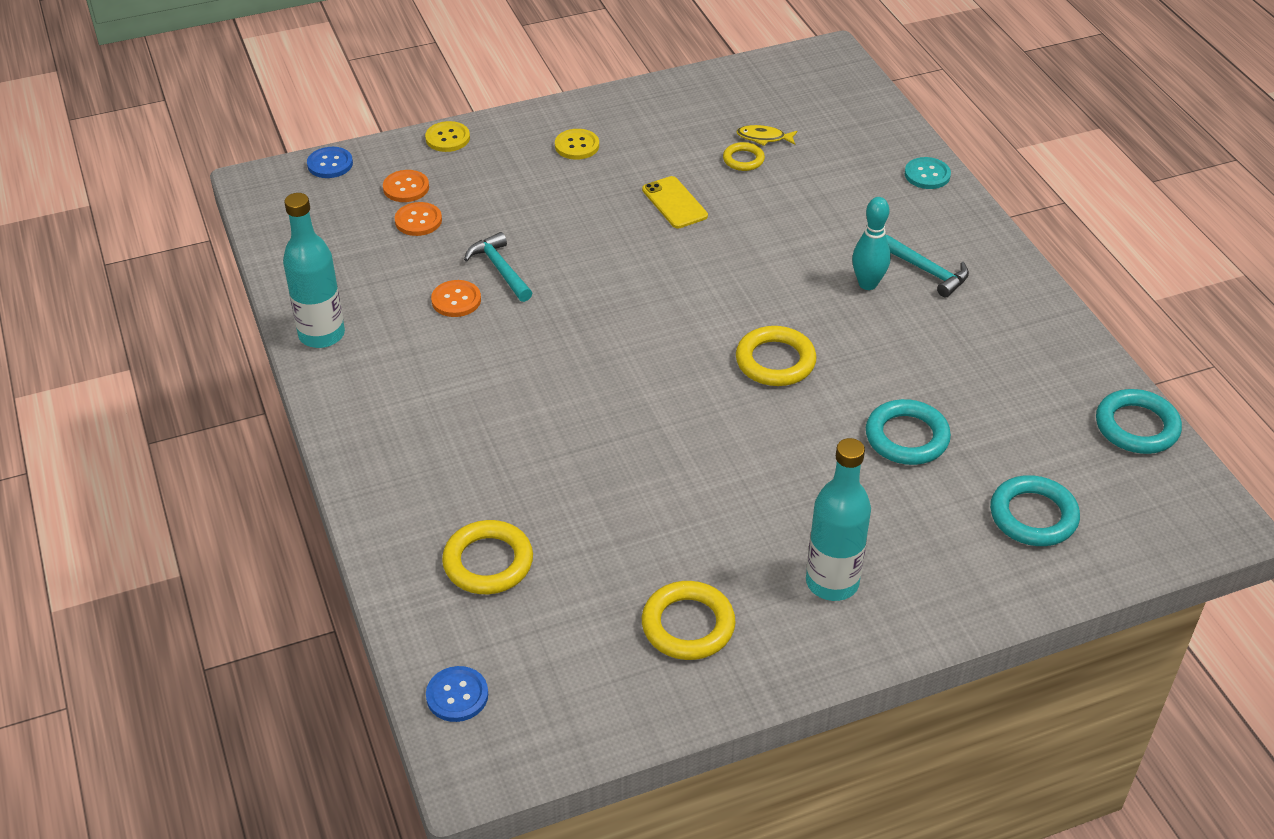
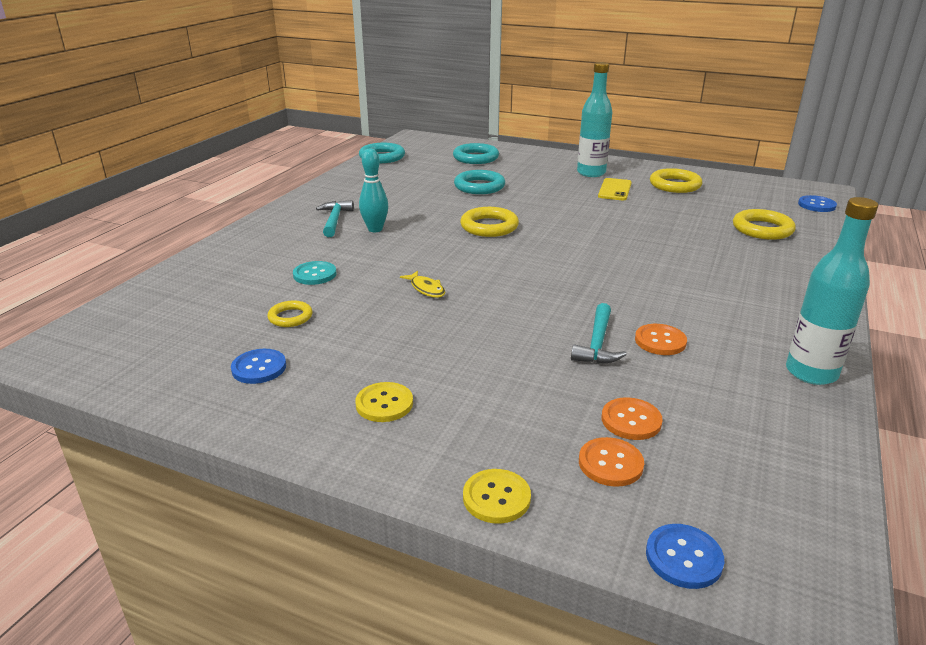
camera: 135 degrees left, 15 degrees down
yellow phone [642,176,708,228] -> yellow phone moved to [598,178,632,200]
yellow fish [736,125,797,146] -> yellow fish moved to [400,271,445,298]
turquoise button [905,157,951,189] -> turquoise button moved to [293,261,336,285]
none -> blue button [231,349,286,384]

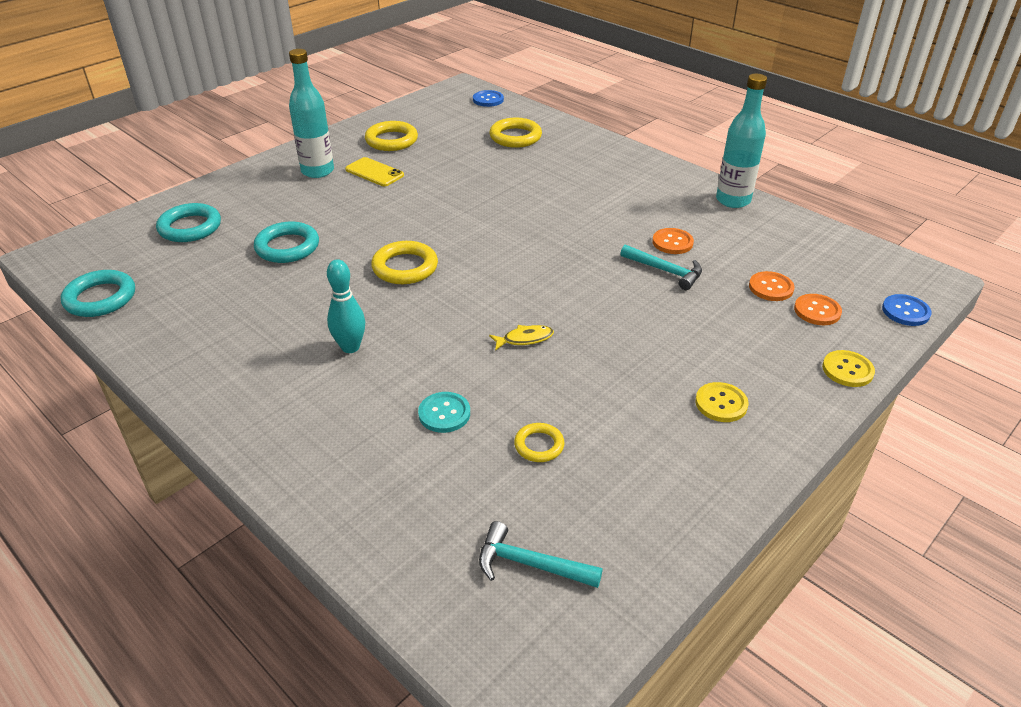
camera: 70 degrees left, 10 degrees up
blue button [231,349,286,384] -> none
turquoise hammer [316,200,354,237] -> turquoise hammer moved to [479,521,603,588]

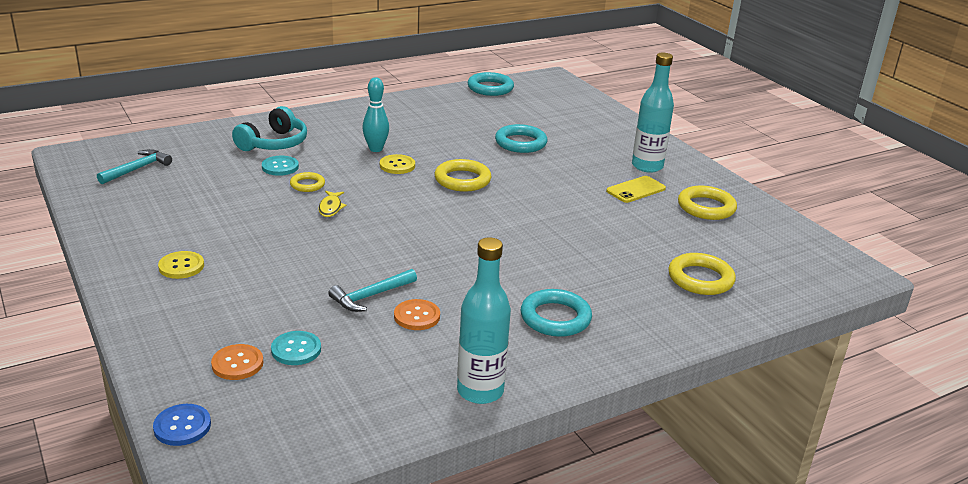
camera: 105 degrees right, 10 degrees down
turquoise ring [156,203,221,242] -> turquoise ring moved to [521,289,592,337]
blue button [473,90,504,107] -> none
yellow ring [514,423,565,462] -> yellow ring moved to [290,172,325,192]
orange button [749,271,795,301] -> turquoise button [271,331,321,365]
yellow button [822,350,875,387] -> yellow button moved to [380,154,415,174]
none -> turquoise headphones [232,106,307,151]

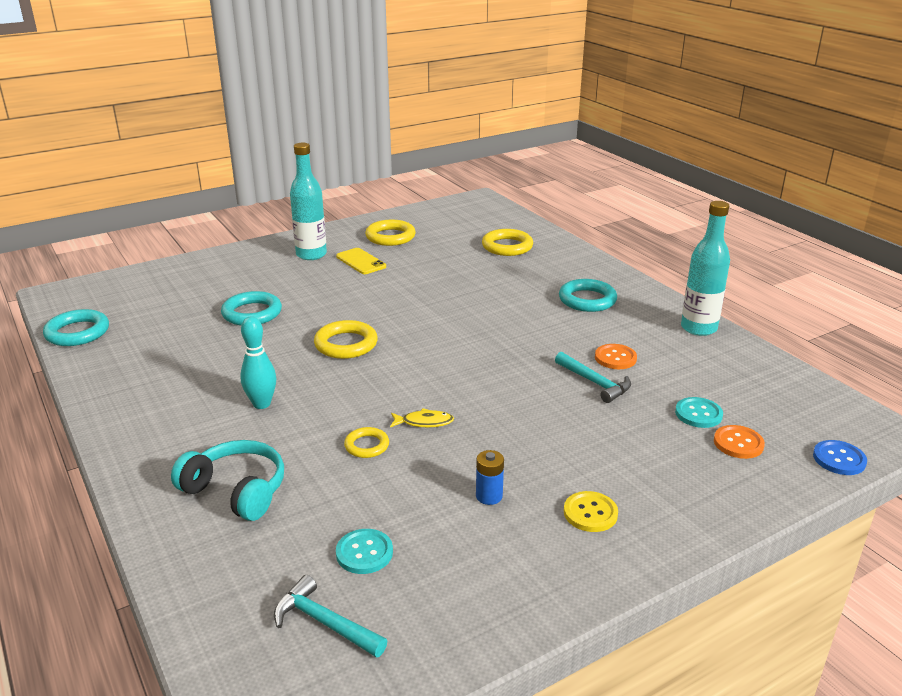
camera: 90 degrees left, 0 degrees up
turquoise button [262,156,299,176] -> turquoise button moved to [336,529,393,574]
yellow button [380,154,415,174] -> none
none -> blue battery [476,450,504,505]

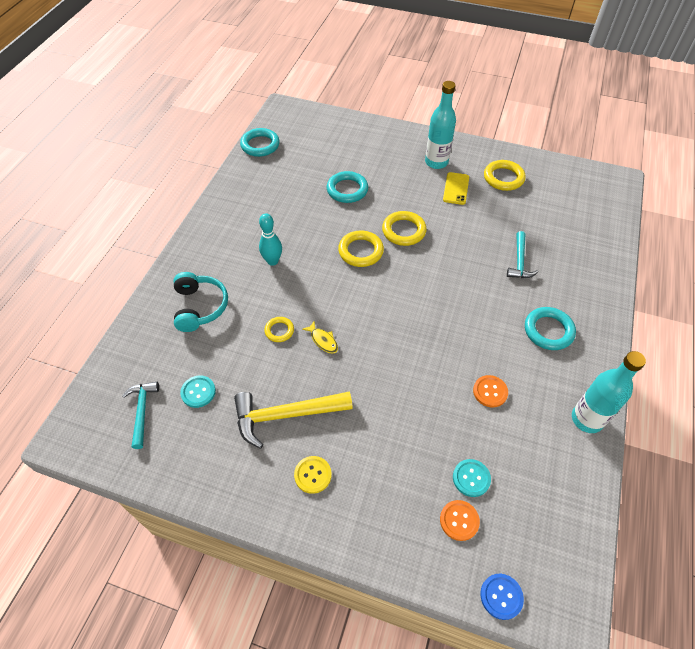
camera: 50 degrees right, 25 degrees up
blue battery [476,450,504,505] -> yellow hammer [234,391,353,449]
yellow ring [482,229,533,256] -> yellow ring moved to [382,211,427,246]
turquoise hammer [555,352,631,403] -> turquoise hammer moved to [507,231,538,278]

